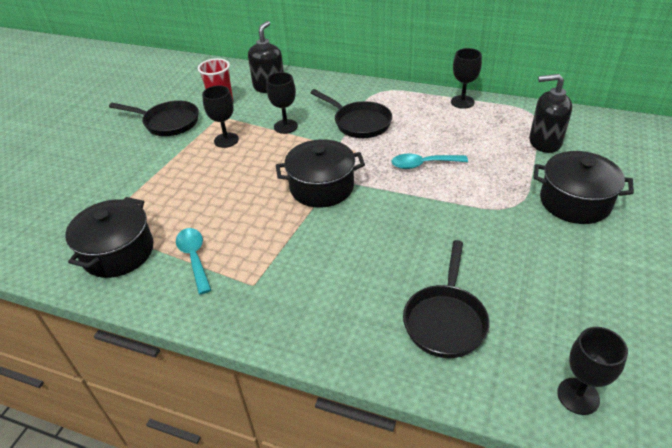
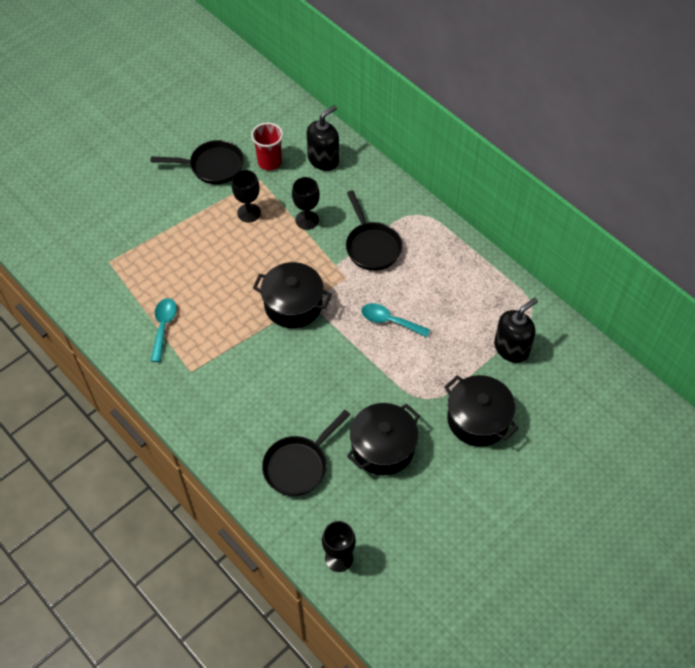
camera: 25 degrees right, 15 degrees up
black pot [65,197,154,278] -> black pot moved to [347,403,420,475]
black pan [109,100,199,136] -> black pan turned 45 degrees counterclockwise [151,140,244,184]
black goblet [451,48,482,109] -> none
black soap dispenser [529,74,572,153] -> black soap dispenser turned 105 degrees clockwise [494,298,538,363]

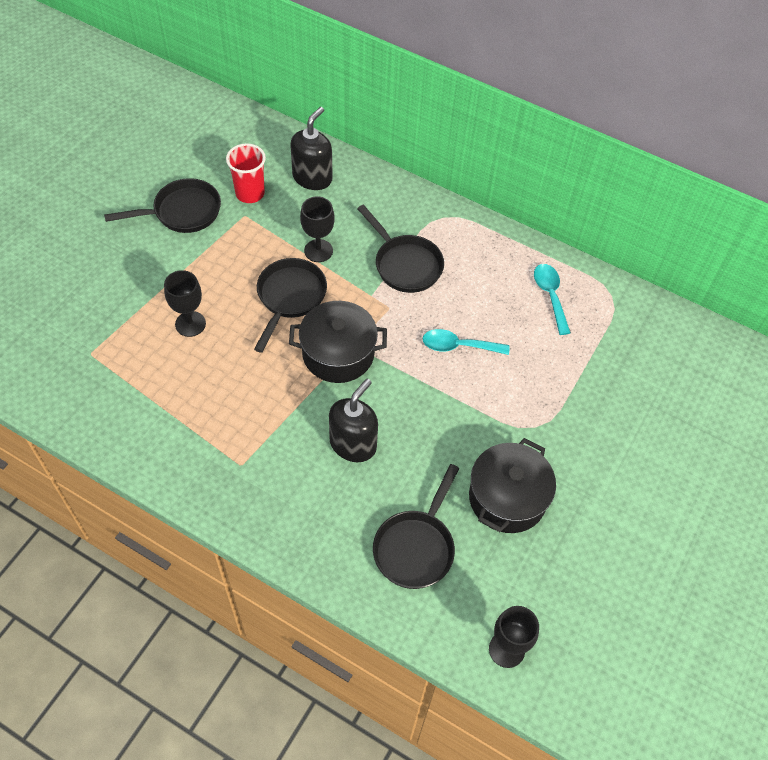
camera: 20 degrees left, 0 degrees up
turquoise spoon [151,298,177,362] -> turquoise spoon moved to [534,264,571,335]
black goblet [232,170,261,222] -> black goblet moved to [164,270,206,337]
black pot [444,375,519,447] -> none
black soap dispenser [494,298,538,363] -> black soap dispenser moved to [329,379,378,462]
none -> black pan [254,258,327,353]

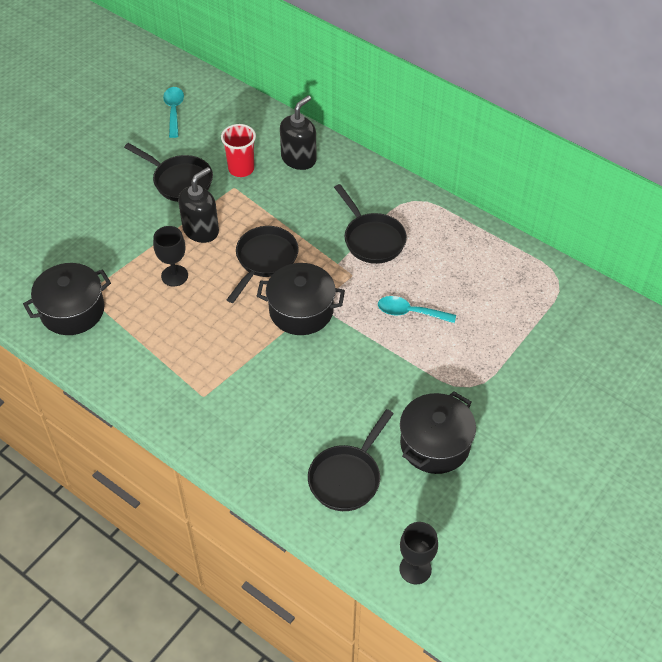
camera: 10 degrees right, 5 degrees down
black pan [104,178,221,233] -> black pan turned 45 degrees clockwise [124,143,213,202]
black goblet [300,196,334,262] -> none
black soap dispenser [329,379,378,462] -> black soap dispenser moved to [178,167,219,243]
turquoise spoon [534,264,571,335] -> turquoise spoon moved to [163,87,184,138]
none -> black pot [23,263,111,335]

